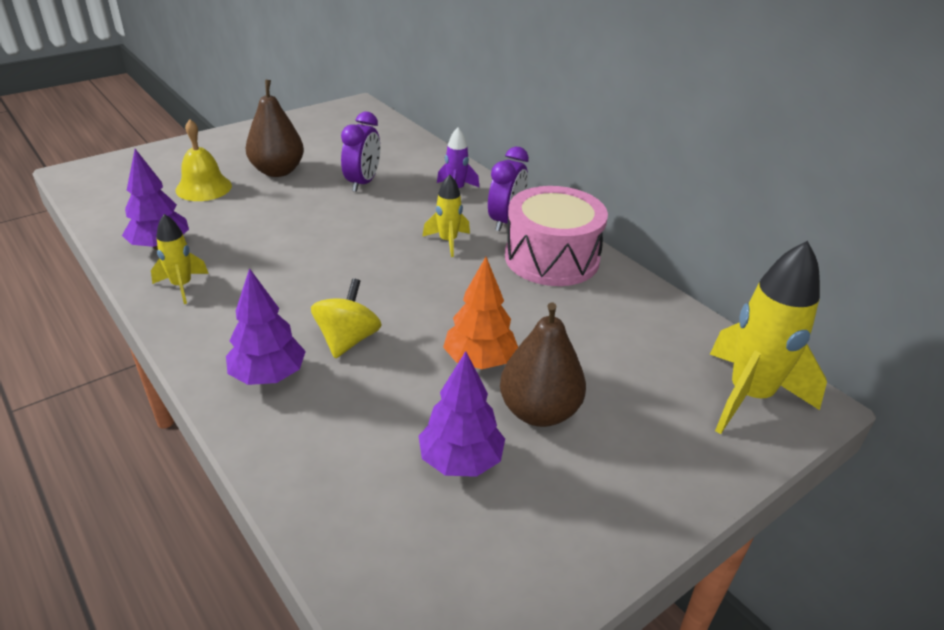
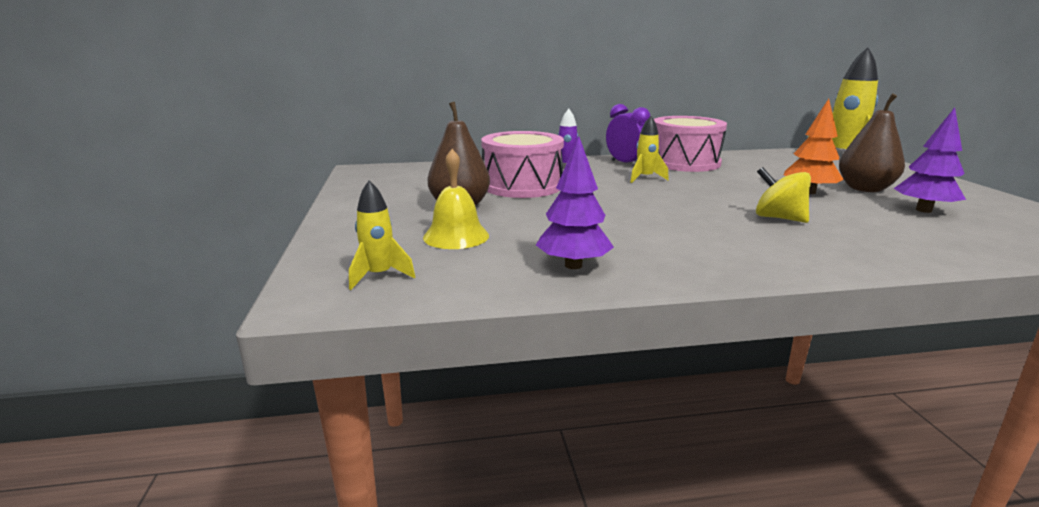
camera: 60 degrees left, 15 degrees down
yellow rocket [151,214,209,304] -> yellow rocket moved to [349,180,415,290]
purple tree [226,268,306,385] -> none
purple clock [341,112,380,192] -> pink drum [481,131,564,198]

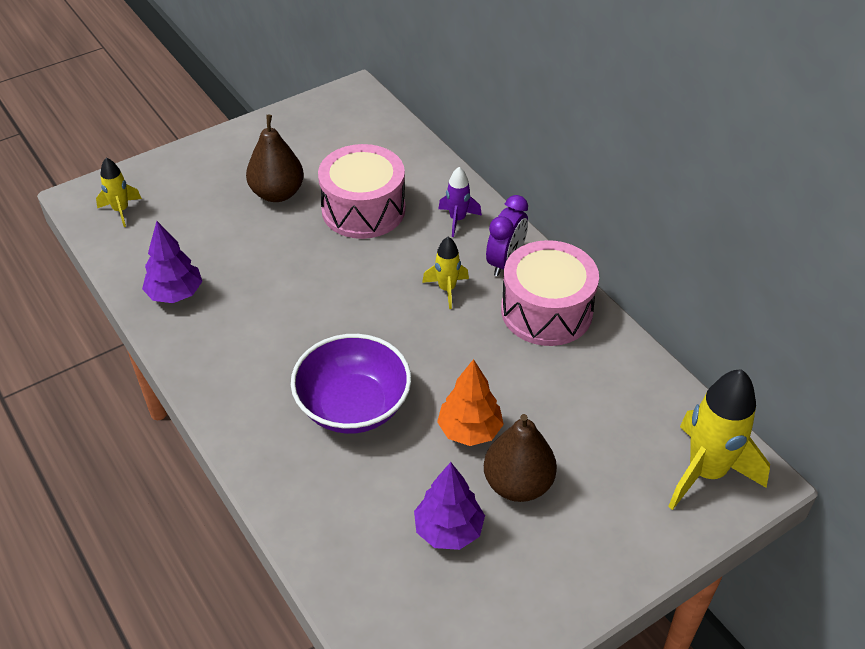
camera: 65 degrees right, 25 degrees up
yellow bell [423,149,489,249] -> none
yellow spinning top [756,167,811,223] -> purple bowl [291,334,411,434]

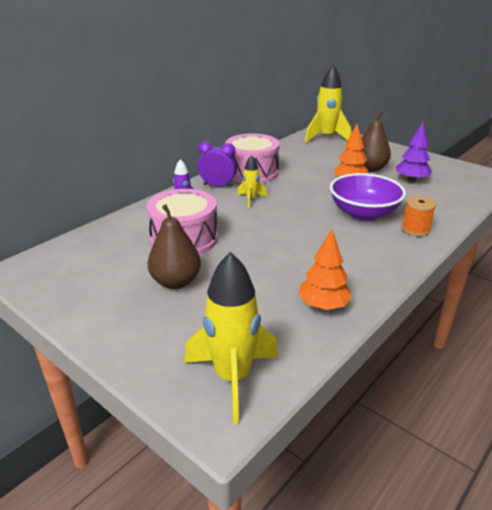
camera: 105 degrees left, 15 degrees down
yellow rocket [96,158,142,227] -> yellow rocket [185,252,278,424], size x1.92
purple tree [142,221,202,303] -> orange tree [298,229,352,310]
none -> orange spool [402,196,436,236]

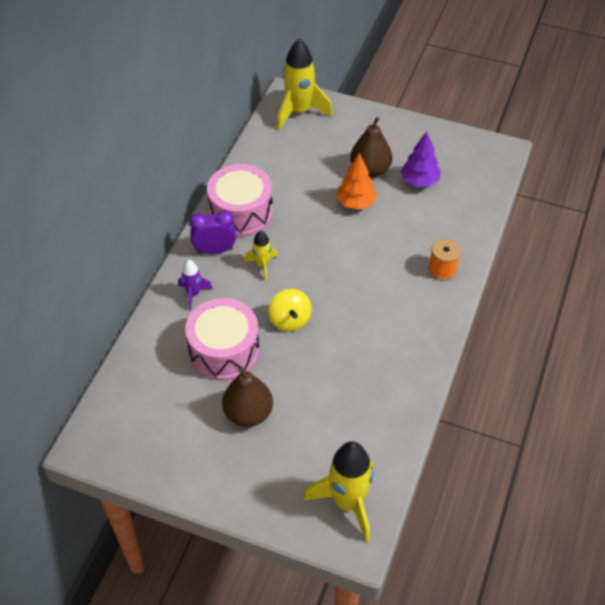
camera: 20 degrees left, 20 degrees up
orange tree [298,229,352,310] -> none
purple bowl [330,173,406,221] -> none
none -> yellow spinning top [268,289,312,332]

